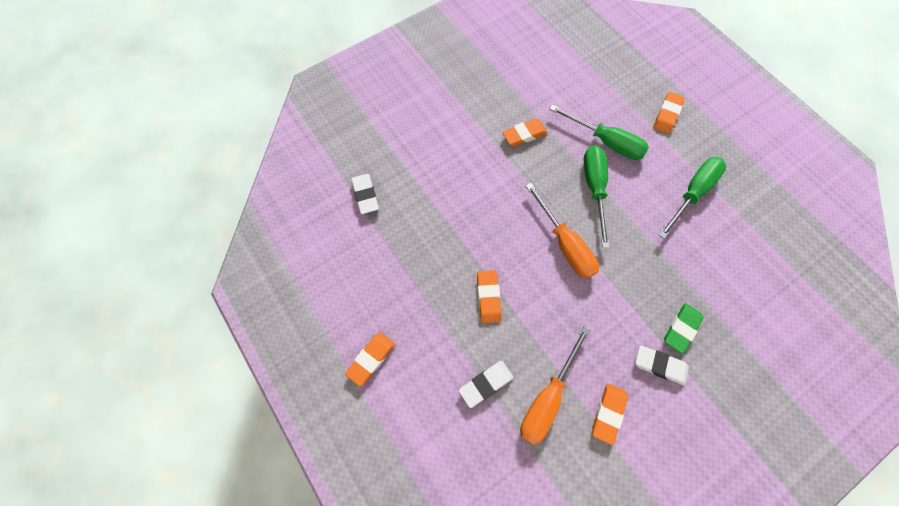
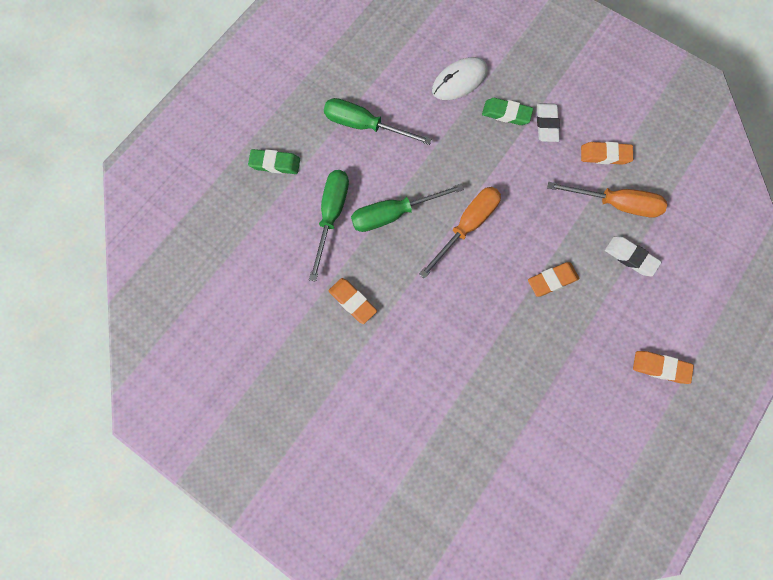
camera: 110 degrees left, 5 degrees up
white eraser [351,174,379,214] -> none
orange eraser [653,92,685,134] -> green eraser [248,149,300,174]
none -> white mouse [432,57,488,100]

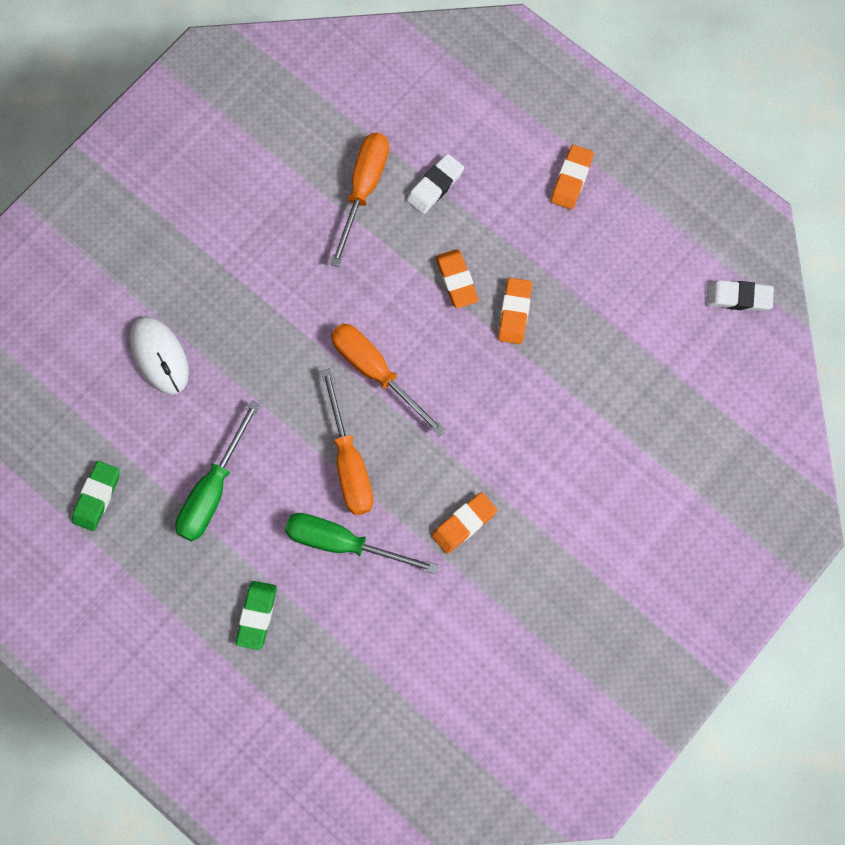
camera: 85 degrees left, 0 degrees up
green screwdriver [351,184,464,232] -> orange screwdriver [321,368,373,515]
green eraser [482,98,533,125] -> green eraser moved to [72,461,120,531]
white eraser [537,103,560,142] -> white eraser moved to [706,280,774,311]
orange eraser [581,142,633,165] -> orange eraser moved to [498,278,532,344]

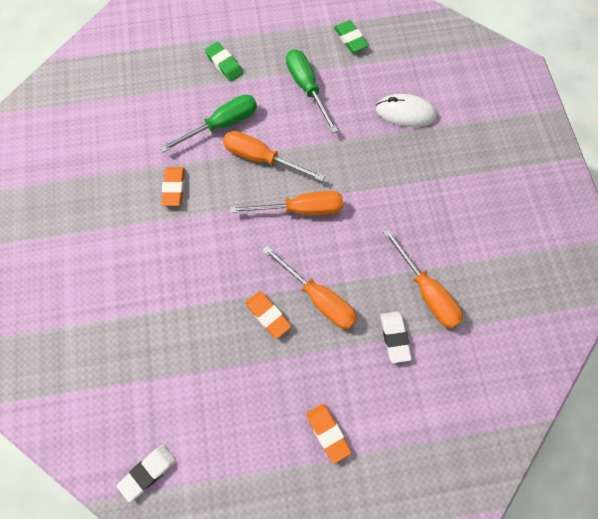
camera: 130 degrees right, 5 degrees down
orange eraser [436,249,479,308] -> orange screwdriver [262,246,357,329]

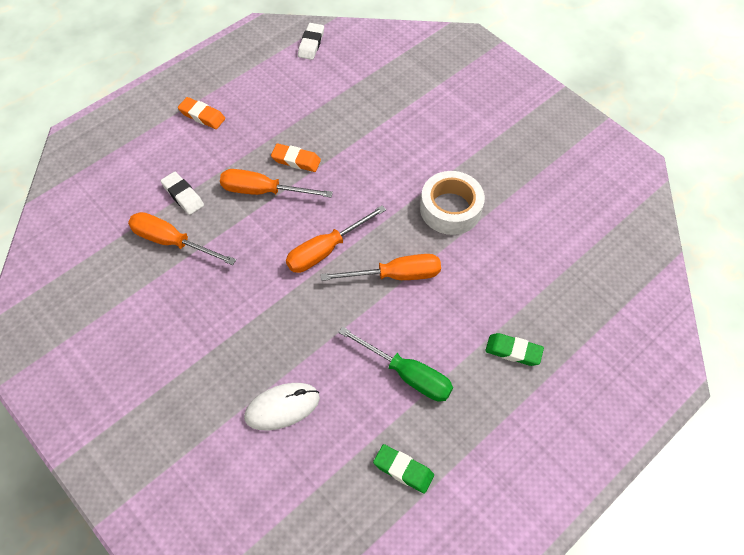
camera: 145 degrees right, 10 degrees down
green screwdriver [160,94,257,153] -> none
orange eraser [161,167,185,206] -> white tape [420,171,485,235]

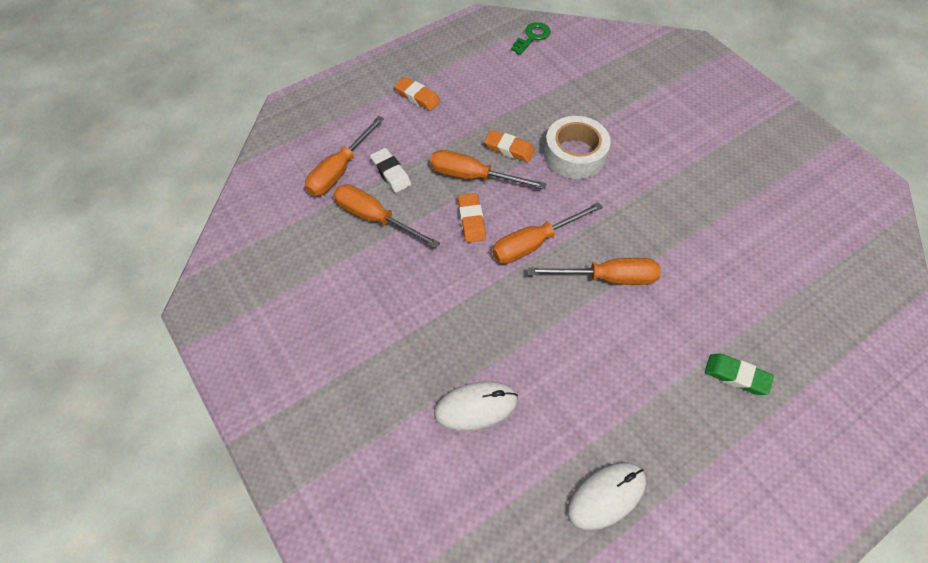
camera: 10 degrees right, 0 degrees up
white eraser [298,23,324,60] -> green key [511,22,551,55]
green screwdriver [338,326,453,402] -> none
green eraser [373,444,434,494] -> white mouse [567,462,646,530]
white tape [420,171,485,235] -> white tape moved to [544,116,611,179]
none -> orange screwdriver [305,116,384,196]
none -> orange eraser [458,193,486,243]

